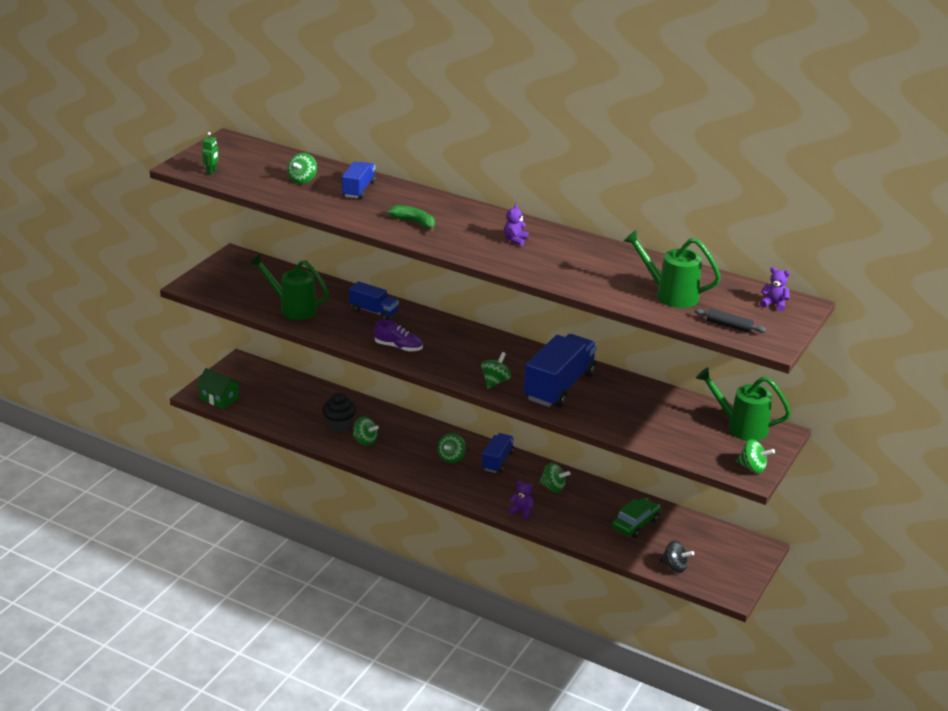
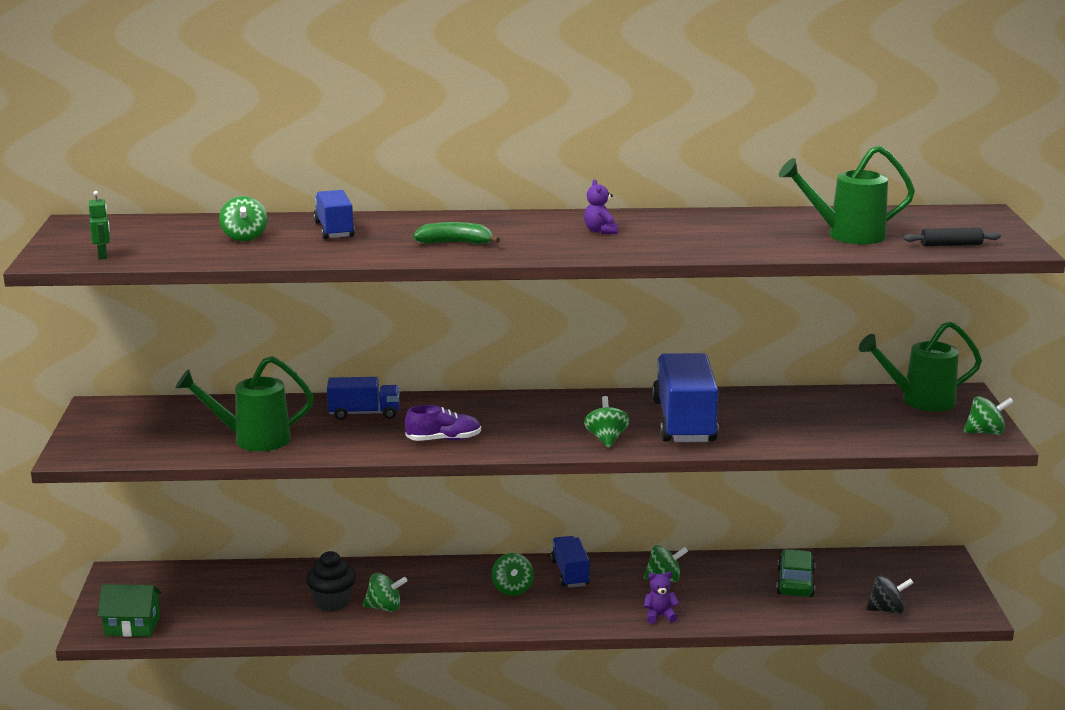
camera: 30 degrees left, 10 degrees down
purple teddy bear [760,267,790,312] -> none

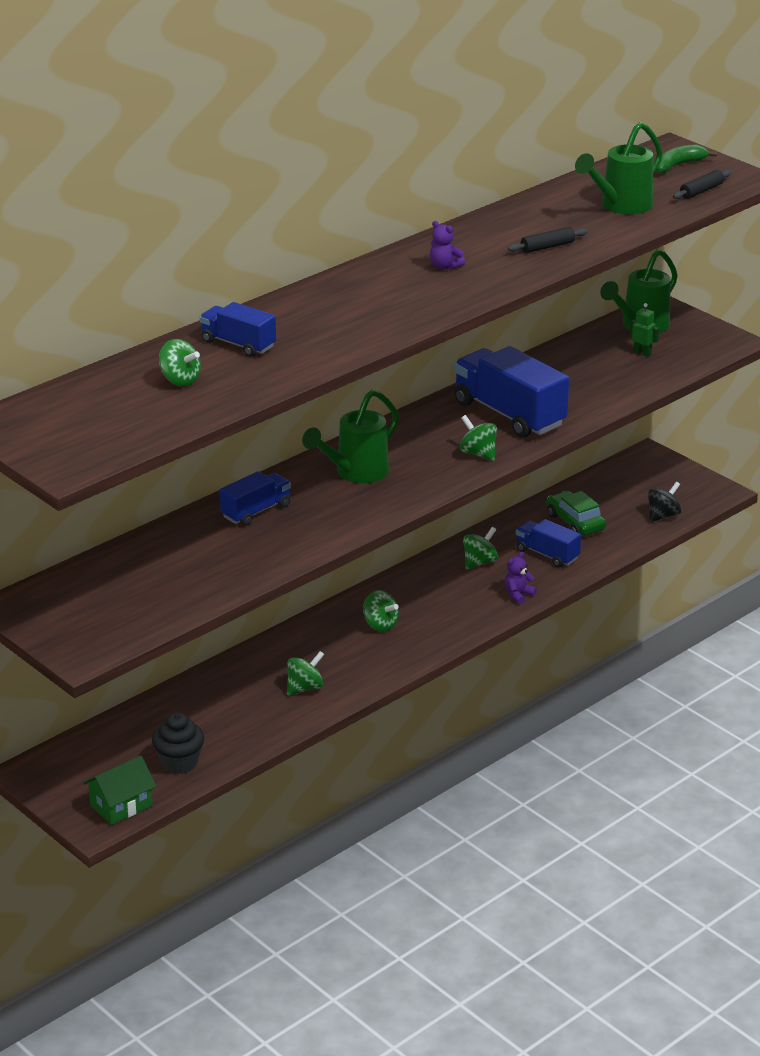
camera: 40 degrees left, 10 degrees up
green robot [89,191,110,260] -> green robot moved to [630,303,659,357]
green watering can [175,356,314,451] -> green watering can moved to [302,390,399,483]
black cupcake [306,551,356,611] -> black cupcake moved to [152,712,204,774]
purple shoe [405,405,481,441] -> none
green banana [413,222,500,244] -> green banana moved to [656,144,717,174]
blue truck [551,536,590,588] -> blue truck moved to [516,519,581,567]
green spinning top [964,396,1014,435] -> none
none -> black rolling pin [508,227,588,253]

